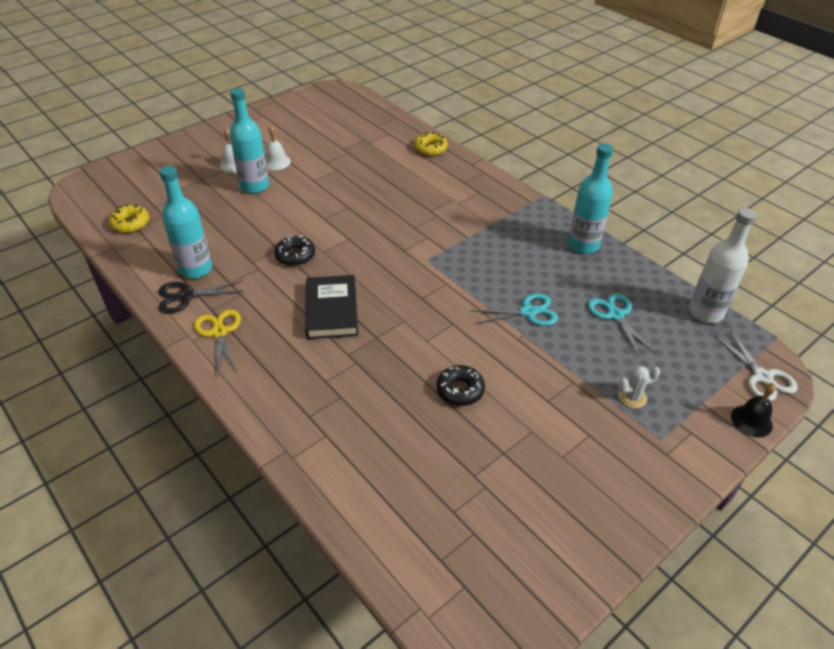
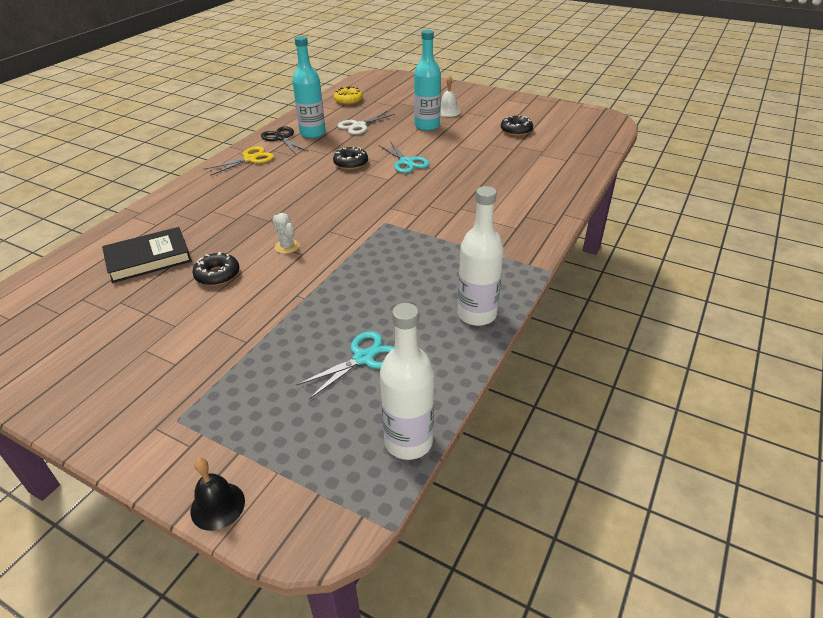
camera: 70 degrees right, 5 degrees down
white bell [265,126,291,170] -> none
black book [305,275,358,339] -> black book moved to [102,227,192,283]
yellow donut [414,132,448,156] -> none
turquoise scissors [470,293,558,326] -> turquoise scissors moved to [378,141,430,173]
turquoise bottle [568,144,613,254] -> white bottle [457,186,504,326]
white cactus [618,366,660,408] -> white cactus moved to [273,213,300,254]
white scissors [715,330,798,401] -> white scissors moved to [338,111,395,135]
none -> black donut [501,116,533,136]

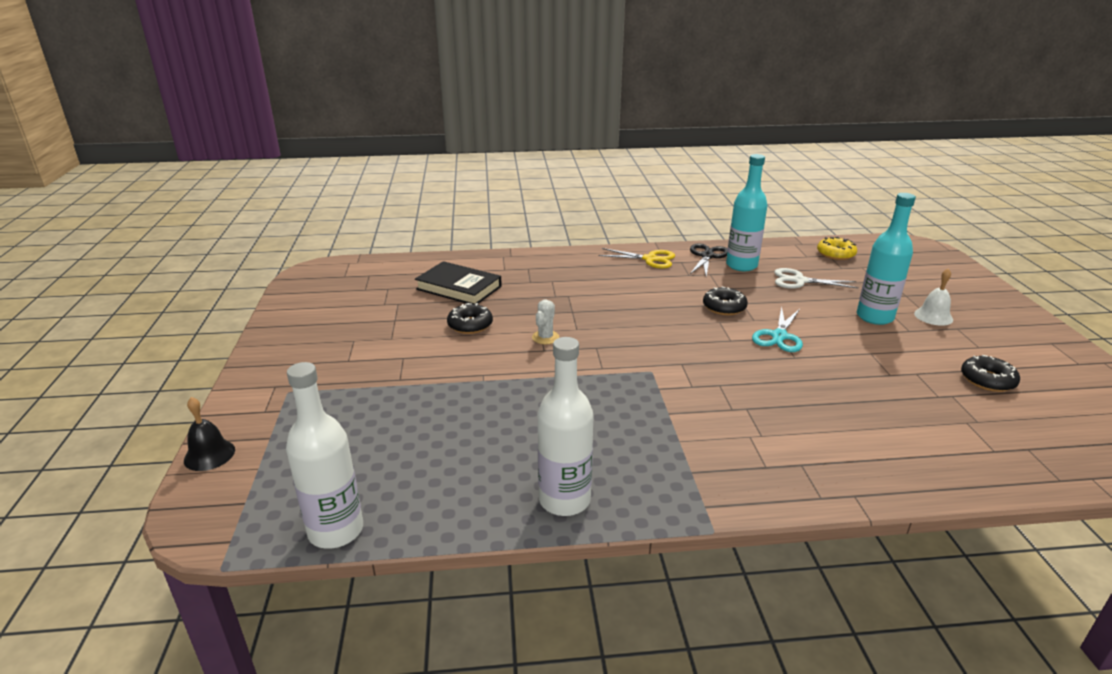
camera: 55 degrees right, 10 degrees down
turquoise scissors [297,331,394,399] -> none

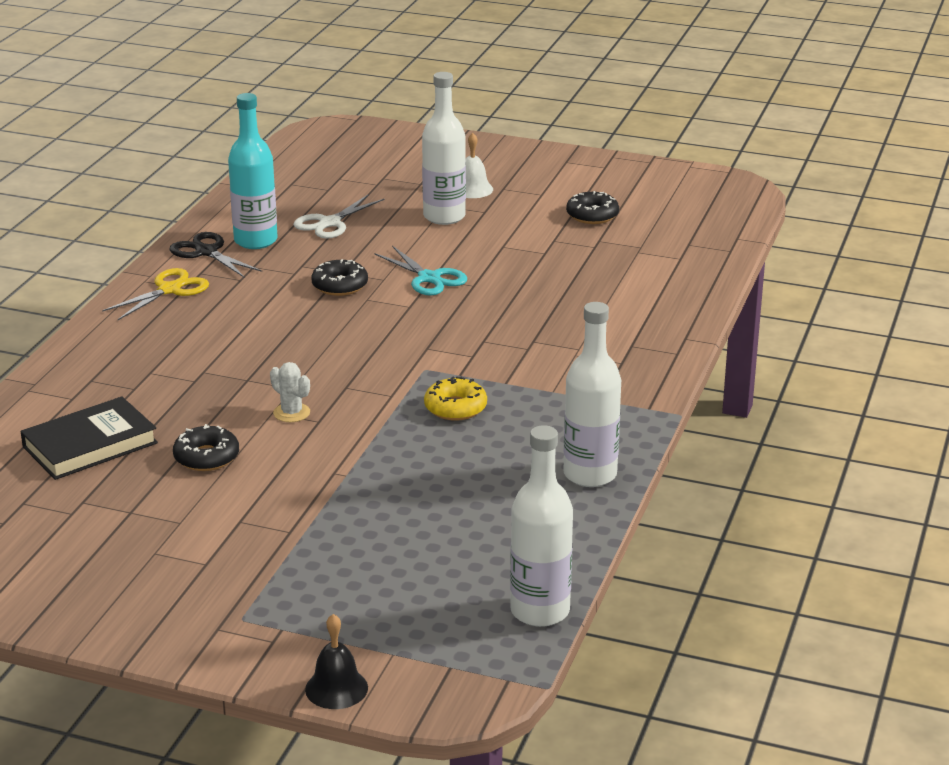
camera: 65 degrees left, 0 degrees up
yellow donut [817,237,857,260] -> yellow donut moved to [424,377,487,421]
turquoise bottle [857,193,916,325] -> white bottle [422,72,466,225]

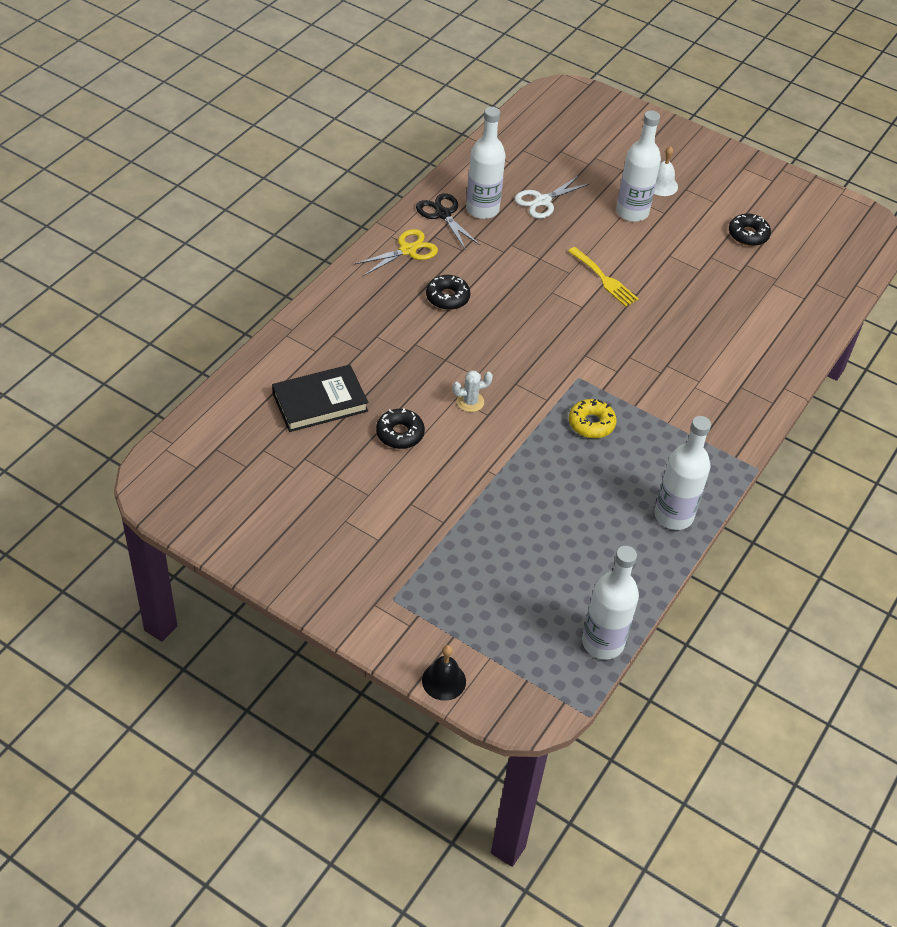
camera: 10 degrees right, 20 degrees up
turquoise bottle [228,93,278,249] -> white bottle [466,107,506,219]
white cactus [270,362,310,422] -> white cactus turned 75 degrees counterclockwise [453,370,493,412]
black donut [311,259,368,296] -> black donut moved to [426,275,471,310]
turquoise scissors [374,246,467,296] -> yellow fork [568,247,639,307]

